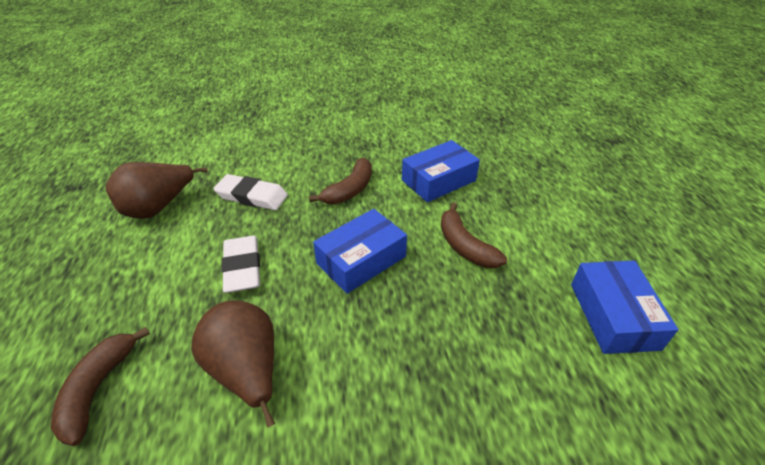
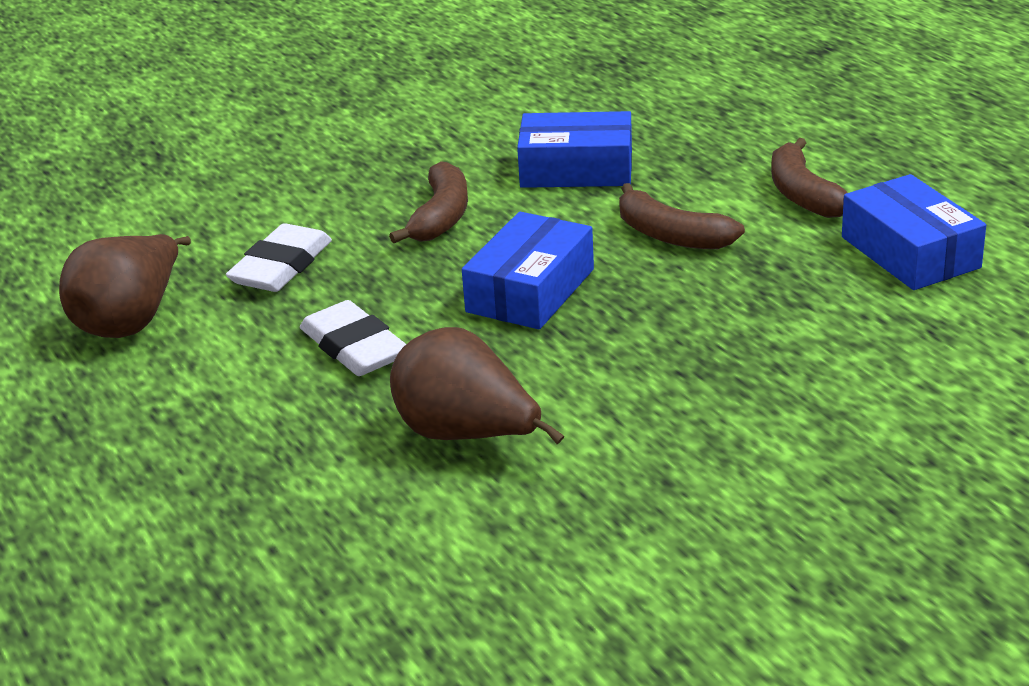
camera: 20 degrees left, 10 degrees down
brown banana [51,327,150,446] -> brown banana moved to [771,138,848,218]
white eraser [213,174,288,210] -> white eraser turned 60 degrees counterclockwise [226,223,332,292]
blue box [402,140,480,202] -> blue box turned 60 degrees clockwise [517,111,632,188]

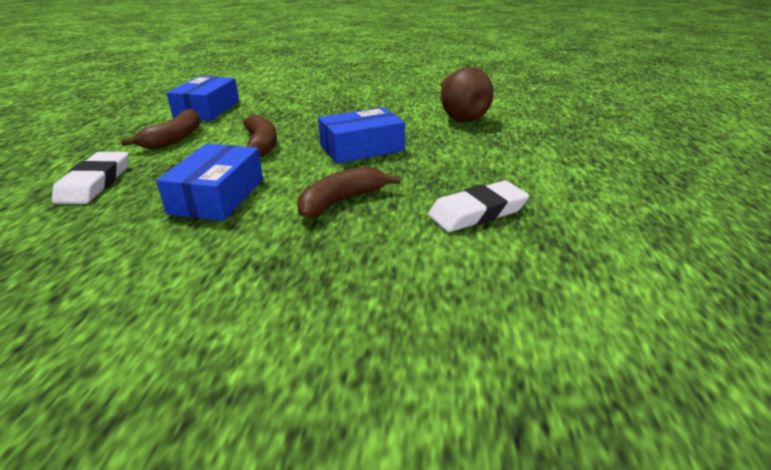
camera: 145 degrees left, 0 degrees up
brown pear [59,234,191,338] -> none
white eraser [300,300,406,376] -> white eraser moved to [52,152,128,204]
blue box [517,111,632,188] -> blue box turned 60 degrees clockwise [156,143,263,221]

